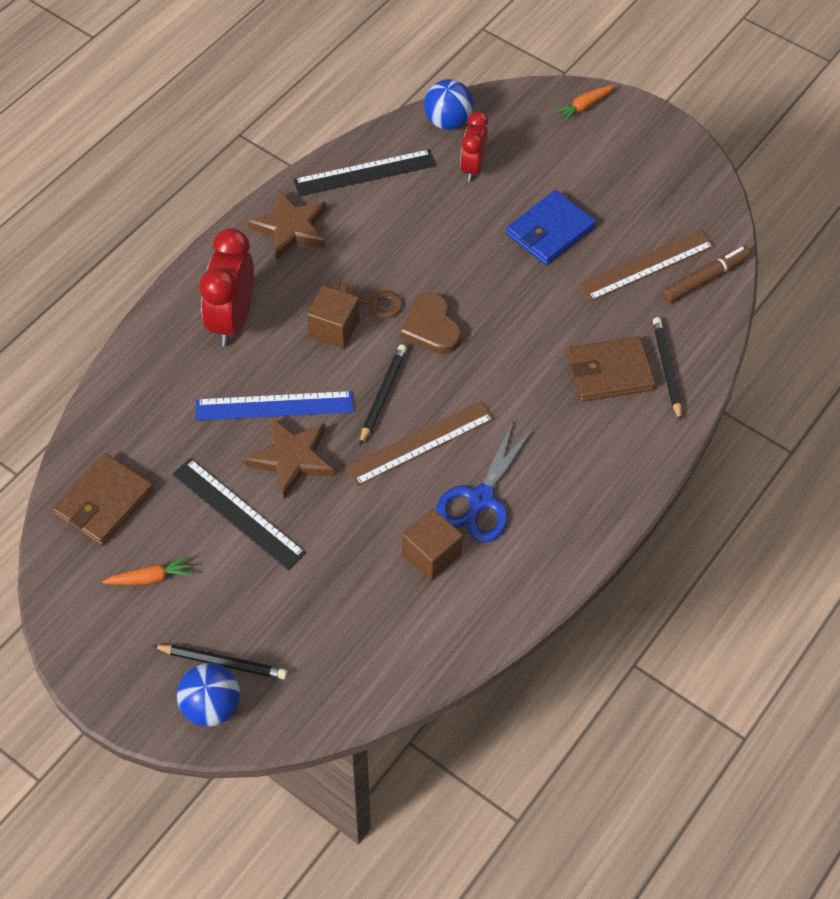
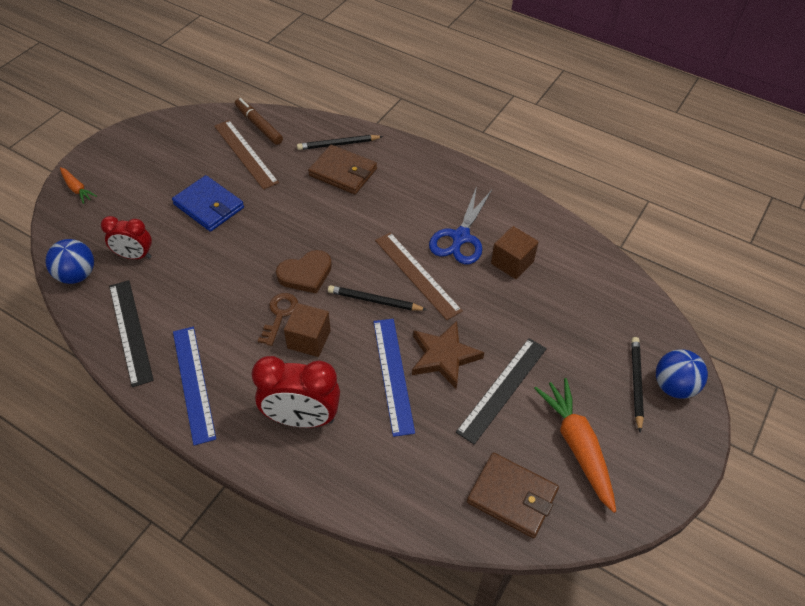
camera: 95 degrees left, 5 degrees down
orange carrot [102,556,193,585] -> orange carrot [534,378,616,513], size x1.91
brown star [247,191,326,261] -> blue ruler [173,327,216,446]
blue scissors [436,419,534,542] -> blue scissors turned 90 degrees clockwise [429,186,492,264]
brown wallet [566,336,656,402] -> brown wallet turned 45 degrees counterclockwise [308,145,377,194]

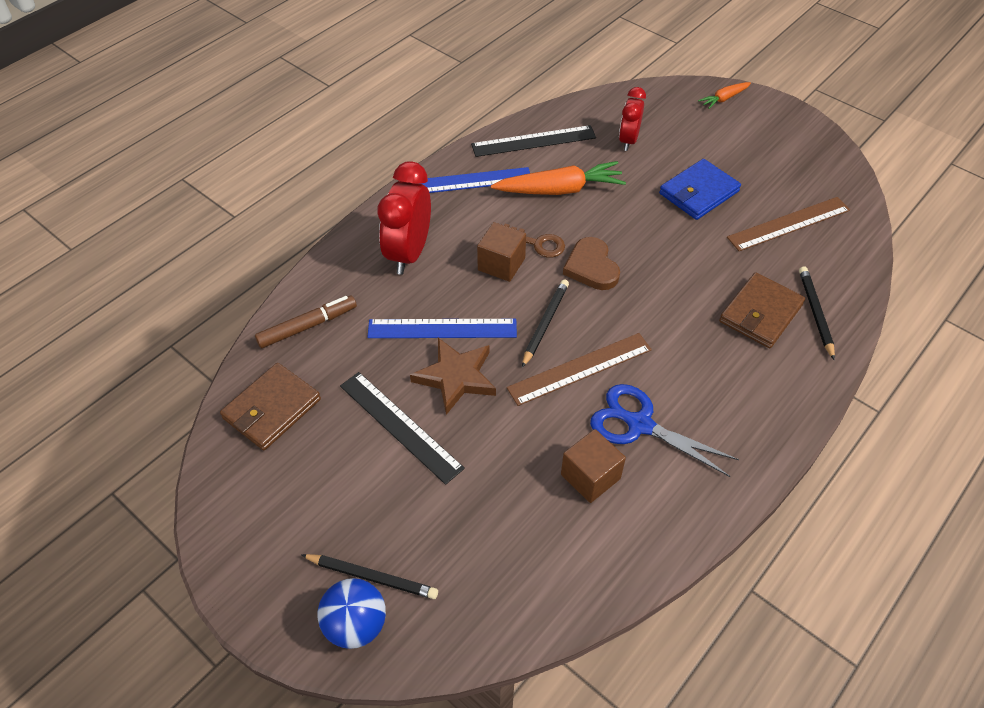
camera: 100 degrees right, 0 degrees up
blue ball [45,239,94,284] -> none
brown marker [235,98,283,145] -> brown marker moved to [255,295,357,348]
orange carrot [534,378,616,513] -> orange carrot moved to [491,161,626,195]

